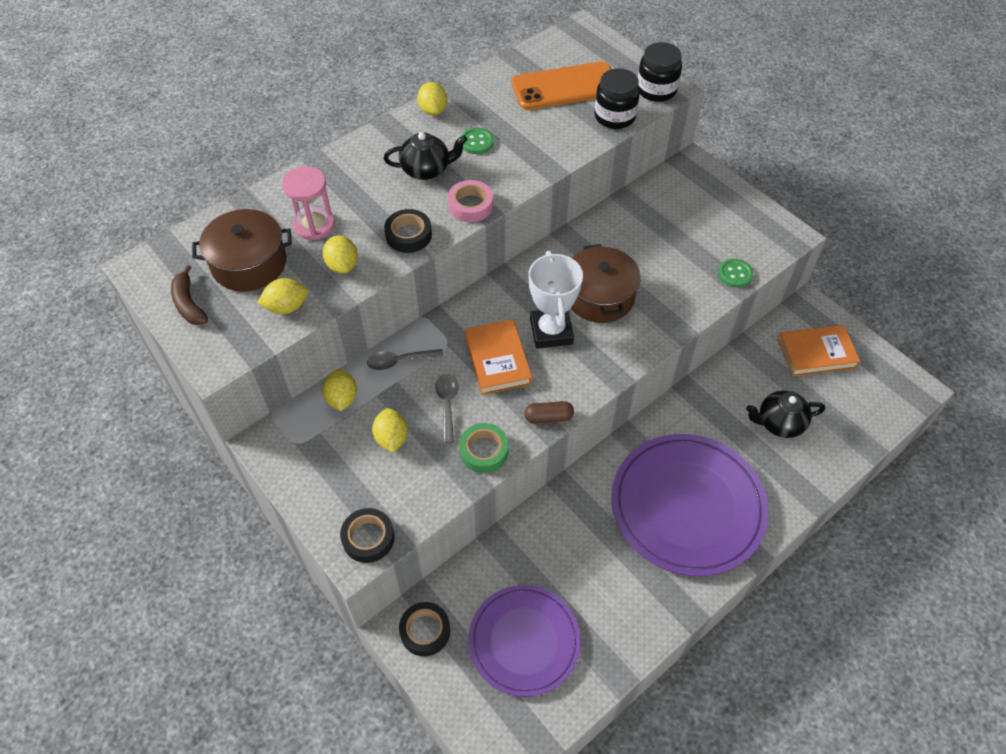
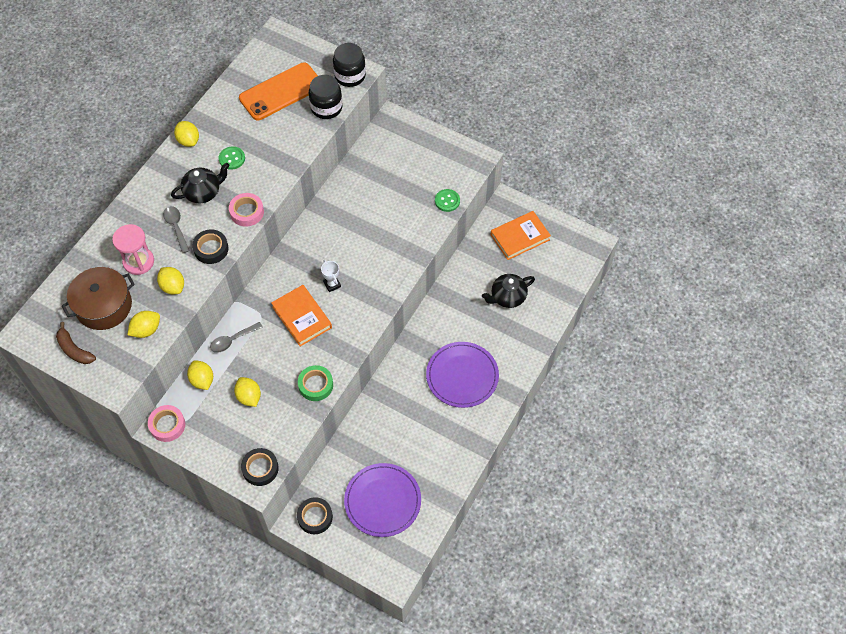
camera: 20 degrees left, 5 degrees up
grey spoon [435,374,458,444] -> grey spoon moved to [163,206,190,253]
brown capsule [524,401,574,424] -> none
white trophy [528,251,583,349] -> white trophy [321,260,341,292], size x0.48
brown pot [571,244,641,323] -> none
purple plate [611,434,769,576] -> purple plate [426,342,499,408], size x0.66
none -> pink tape [148,405,185,442]

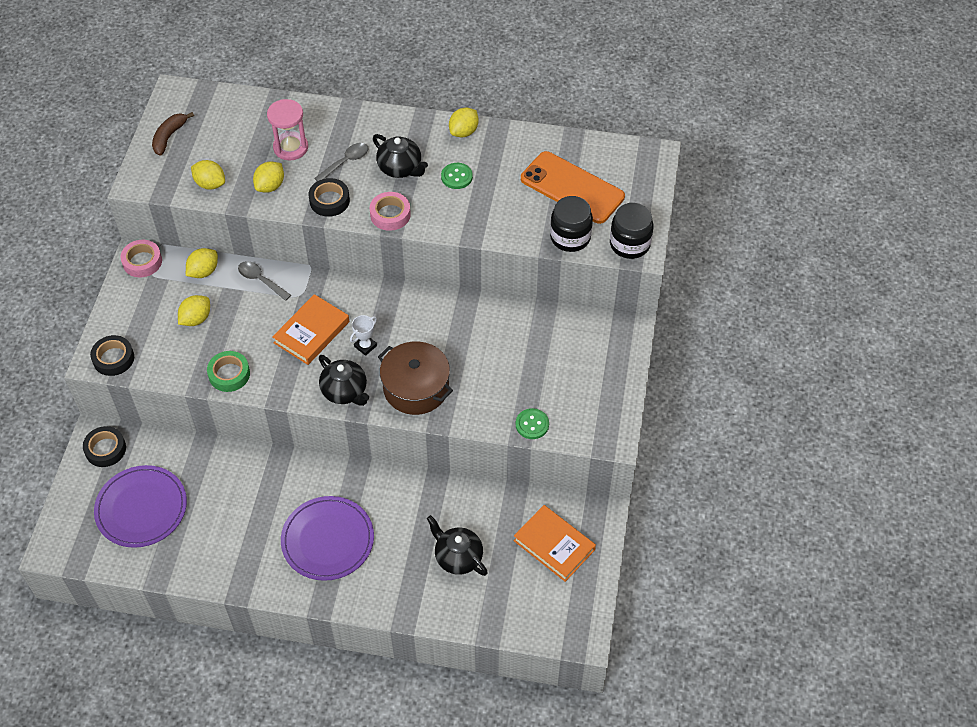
camera: 70 degrees right, 5 degrees down
brown pot [62,267,135,330] -> brown pot moved to [378,341,453,415]
none -> black teapot [318,355,369,406]

